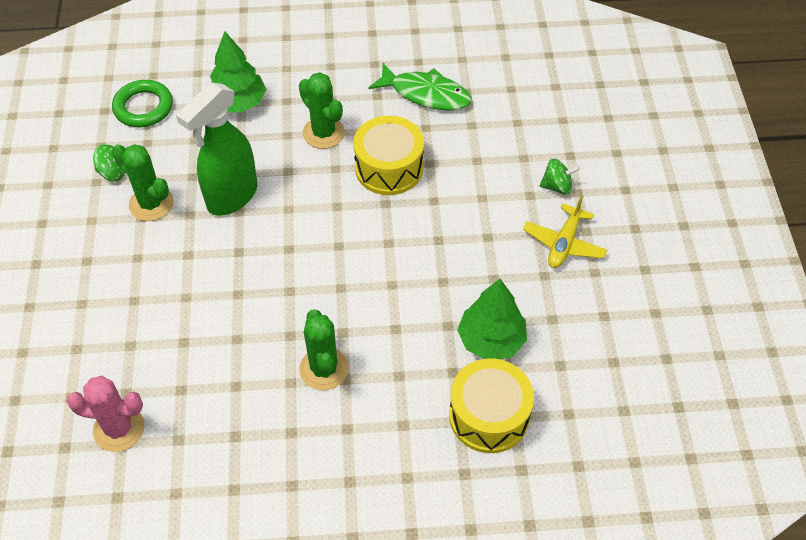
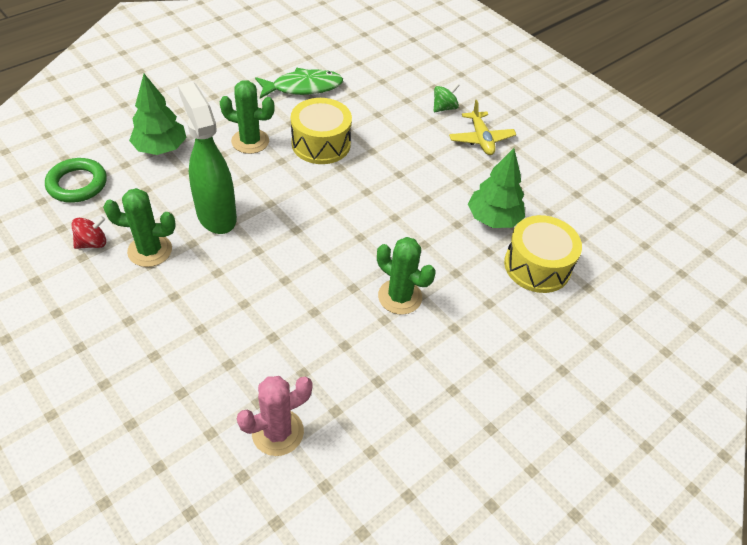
camera: 40 degrees left, 5 degrees down
green spinning top [93,144,125,181] -> red spinning top [72,216,106,249]
green spray bottle [176,82,257,216] -> green spray bottle turned 150 degrees clockwise [178,82,237,234]

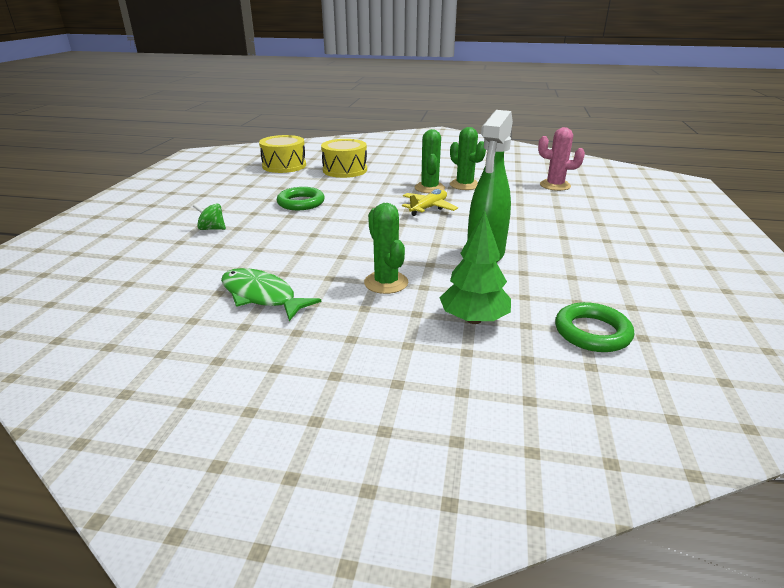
camera: 125 degrees left, 20 degrees down
red spinning top [72,216,106,249] -> none
green cactus [103,188,176,267] -> green cactus moved to [450,127,486,190]
yellow drum [291,98,352,164] -> yellow drum moved to [259,135,306,173]
yellow plane [449,100,516,155] -> yellow plane moved to [402,189,458,216]
green tree [468,148,525,228] -> none
none -> green ring [277,187,325,210]

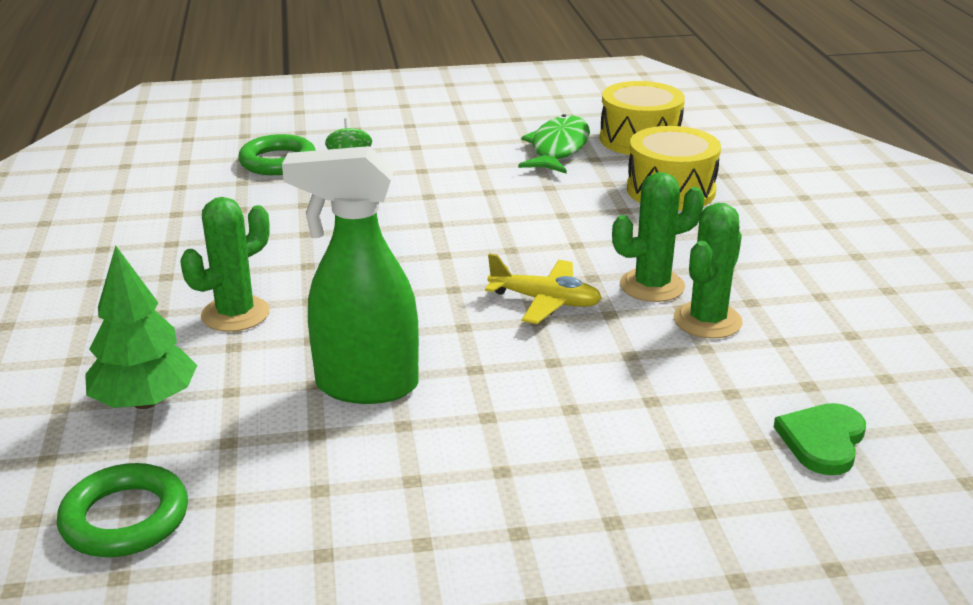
camera: 70 degrees right, 0 degrees up
green fish [221,268,321,321] -> green fish moved to [518,114,590,174]
green ring [277,187,325,210] -> green ring moved to [238,134,316,175]
pink cactus [538,127,585,191] -> green heart [774,403,866,475]

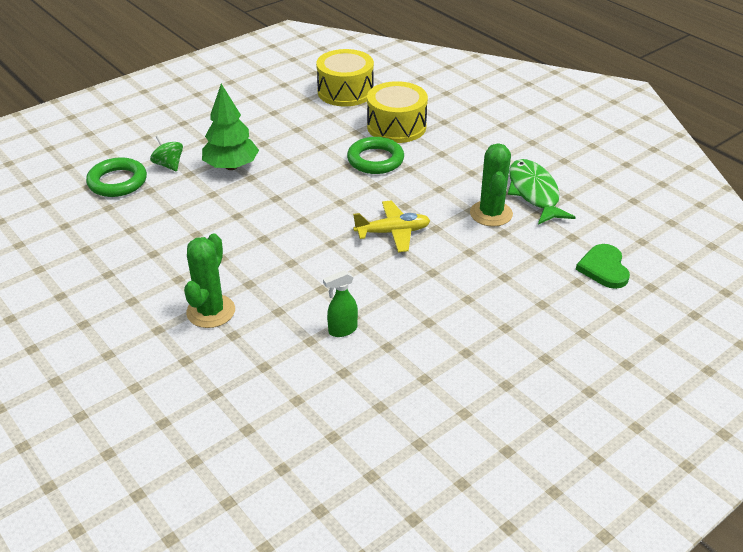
camera: 30 degrees left, 10 degrees up
green ring [57,463,188,557] -> green ring moved to [347,137,404,174]
green tree [85,246,197,409] -> green tree moved to [202,84,259,170]
green spray bottle [282,146,419,404] -> green spray bottle [323,270,358,337], size x0.45
green fish [518,114,590,174] -> green fish moved to [508,159,576,224]
green cactus [612,172,705,302] -> none

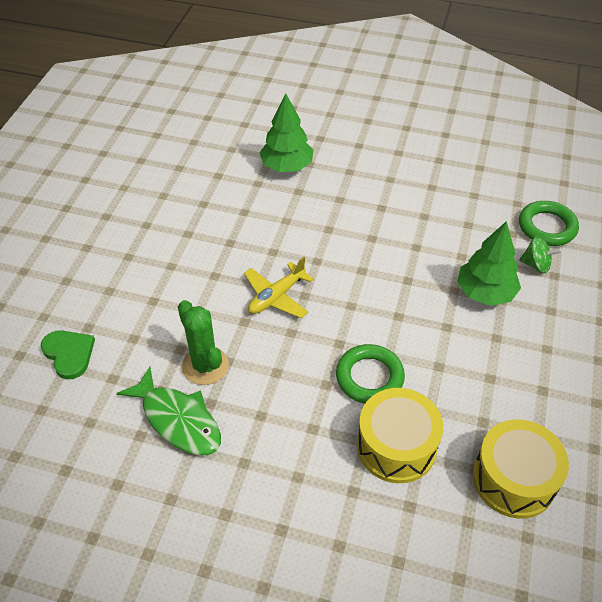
camera: 145 degrees right, 10 degrees up
green cactus [184,234,235,328] -> none
green spray bottle [323,270,358,337] -> none
none -> green tree [259,93,313,172]

